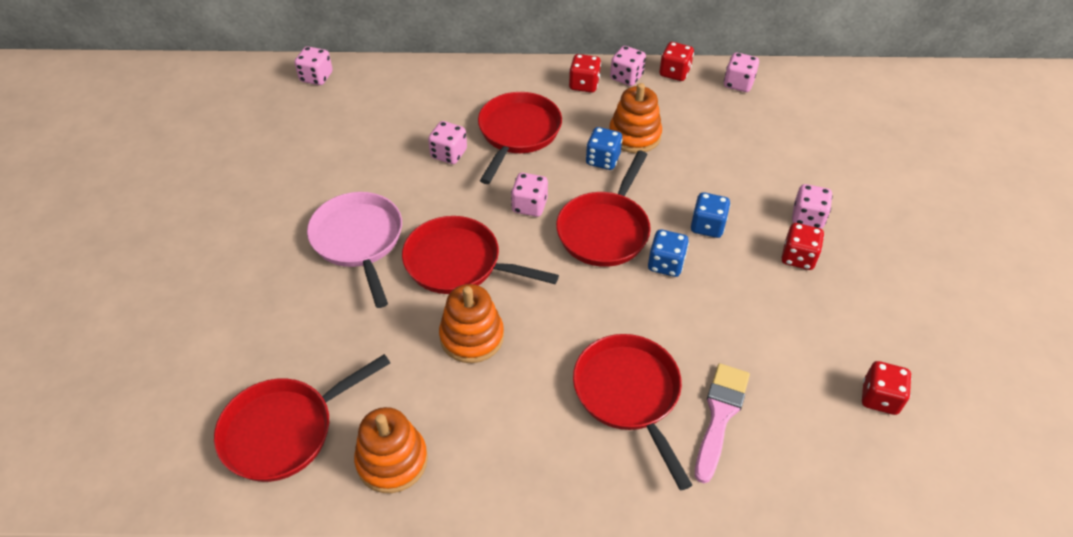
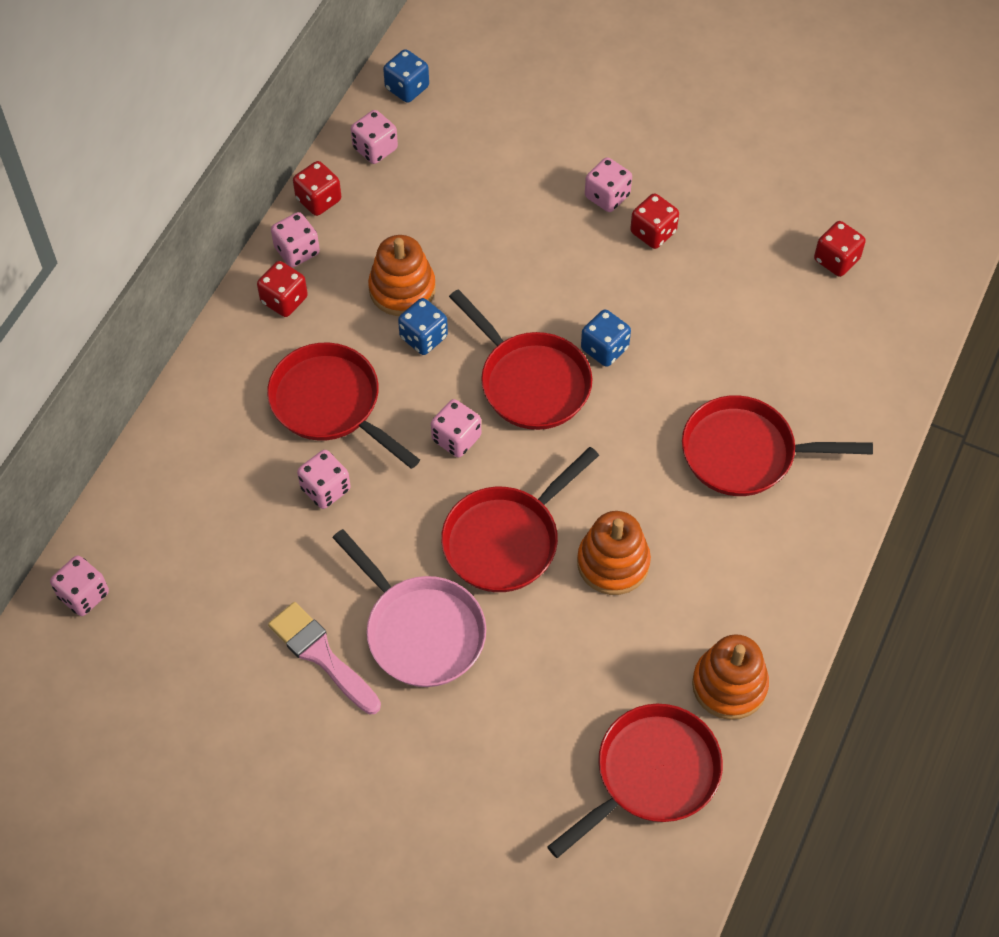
camera: 65 degrees left, 10 degrees up
red pan [214,354,390,482] -> red pan turned 120 degrees counterclockwise [547,704,723,858]
pink pan [307,192,402,308] -> pink pan turned 135 degrees counterclockwise [332,529,486,687]
blue dice [691,192,730,238] -> blue dice moved to [383,49,429,103]
pink brush [695,363,750,483] -> pink brush moved to [268,602,381,715]

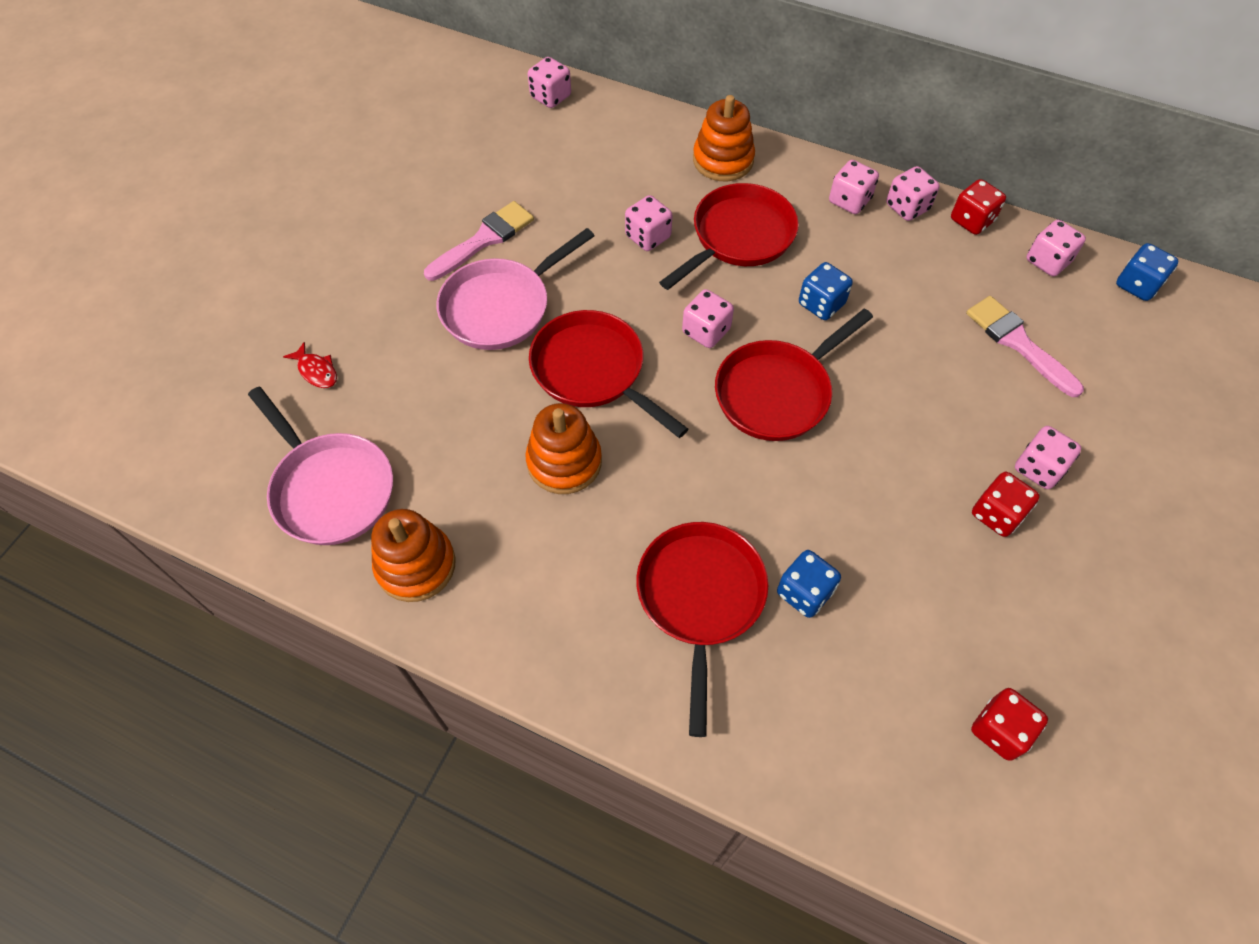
camera: 90 degrees right, 0 degrees up
red dice [257,261,308,317] -> pink dice [829,160,879,214]
orange stacking toy [368,235,436,316] -> orange stacking toy moved to [693,95,755,181]
red pan [547,704,723,858] -> pink pan [248,387,393,545]
blue dice [581,309,631,367] -> blue dice moved to [777,550,841,618]
none -> red fish [283,342,337,388]
none -> pink brush [966,296,1084,397]

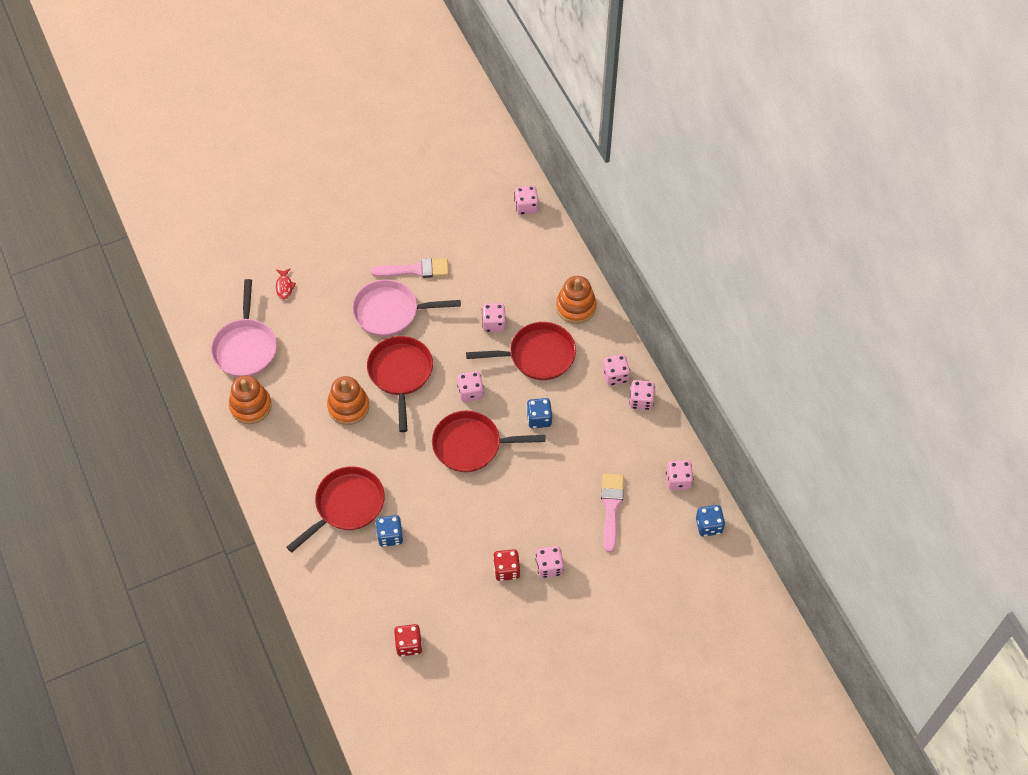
camera: 40 degrees right, 0 degrees up
red dice [951,179,1006,235] -> none

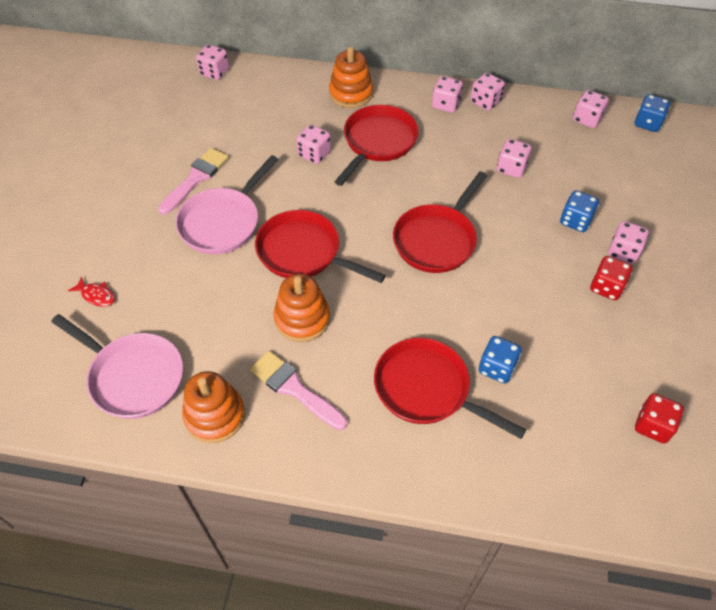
camera: 55 degrees left, 5 degrees down
red pan [286,466,385,553] -> red pan turned 45 degrees counterclockwise [374,338,526,439]
pink dice [457,371,484,402] -> pink dice moved to [497,139,532,178]
blue dice [526,398,552,428] -> blue dice moved to [560,190,599,232]
pink brush [601,473,624,552] -> pink brush moved to [250,351,347,430]

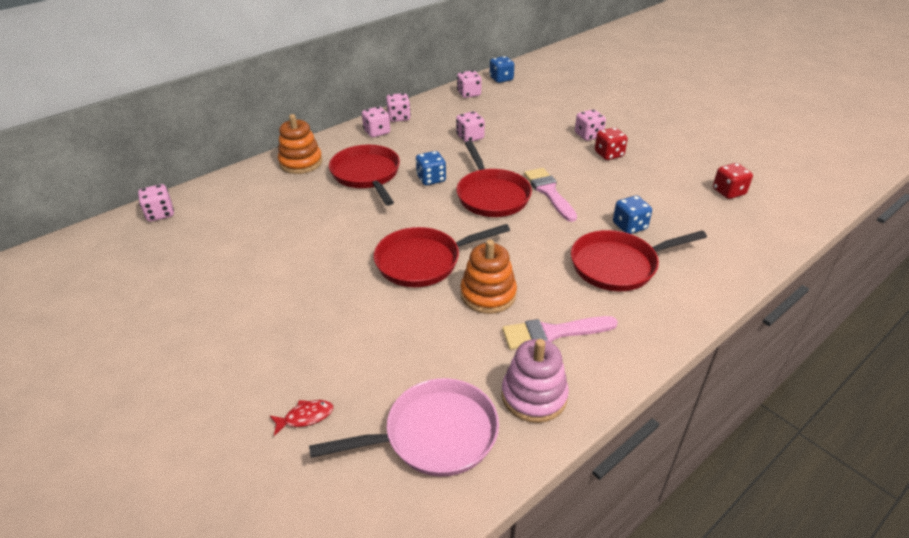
camera: 50 degrees left, 15 degrees down
pink brush [158,148,229,215] -> pink brush moved to [524,168,577,222]
pink pan [175,155,278,254] -> none
orange stacking toy [182,371,245,443] -> pink stacking toy [502,339,569,423]
pink dice [296,124,331,164] -> none
blue dice [560,190,599,232] -> blue dice moved to [416,151,446,185]

